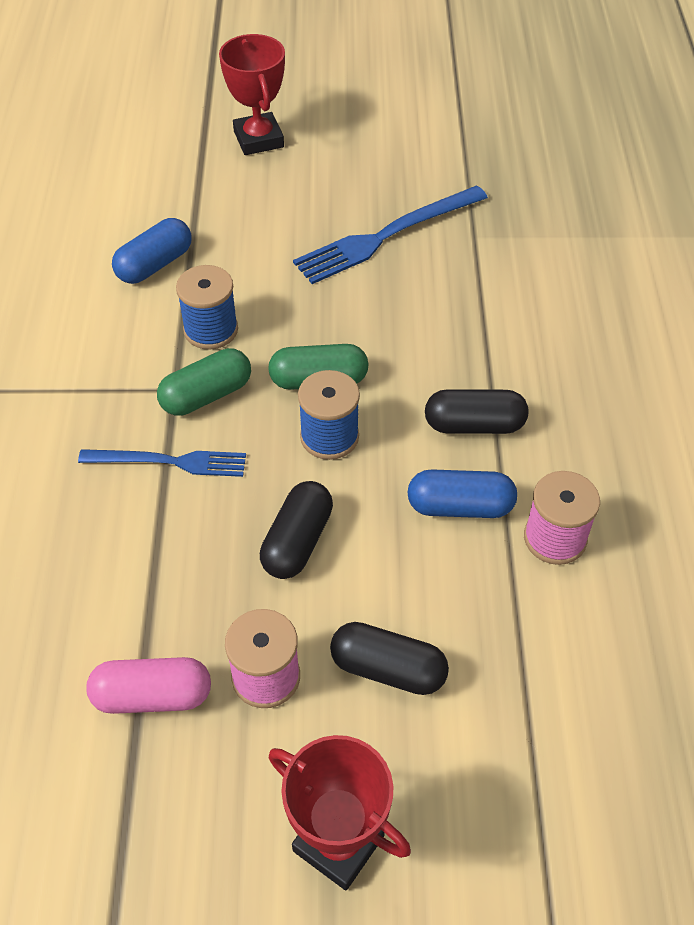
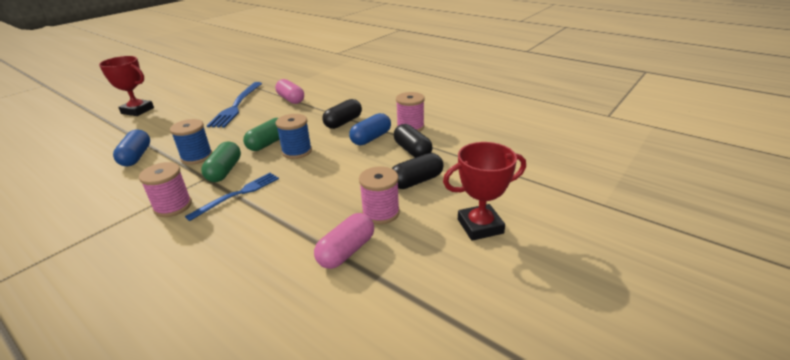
camera: 50 degrees left, 20 degrees down
black capsule [260,481,333,579] -> black capsule moved to [394,124,433,158]
none -> pink spool [139,162,192,217]
none -> pink capsule [275,79,304,104]

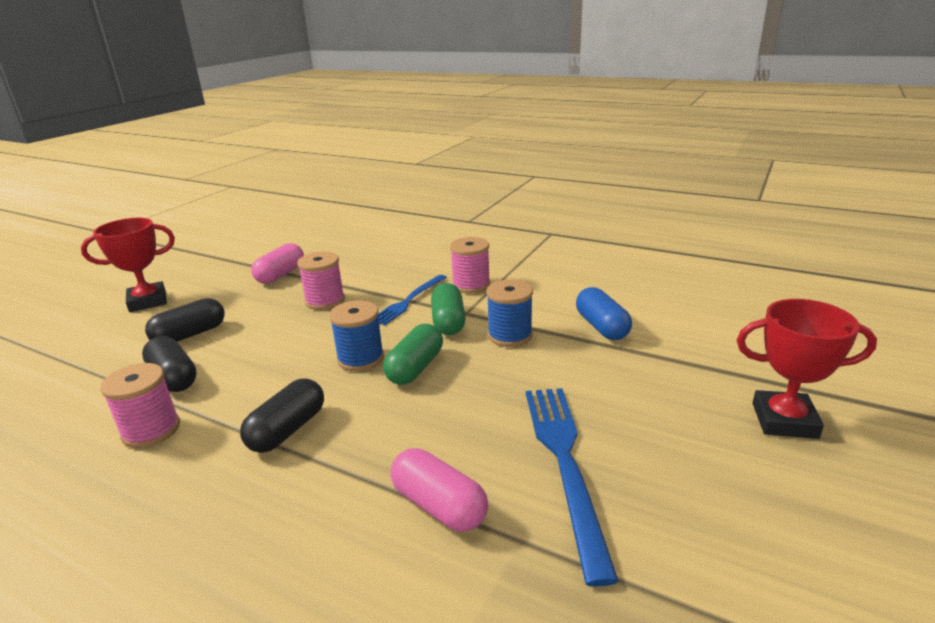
camera: 170 degrees right, 5 degrees down
blue capsule [349,113,391,145] -> none
pink spool [359,166,400,225] -> pink spool moved to [297,252,345,310]

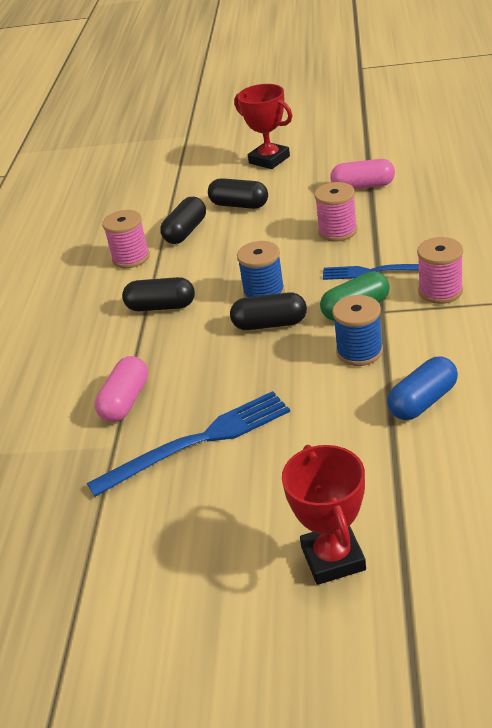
camera: 70 degrees right, 10 degrees up
green capsule [383,324,443,385] -> black capsule [230,292,307,330]

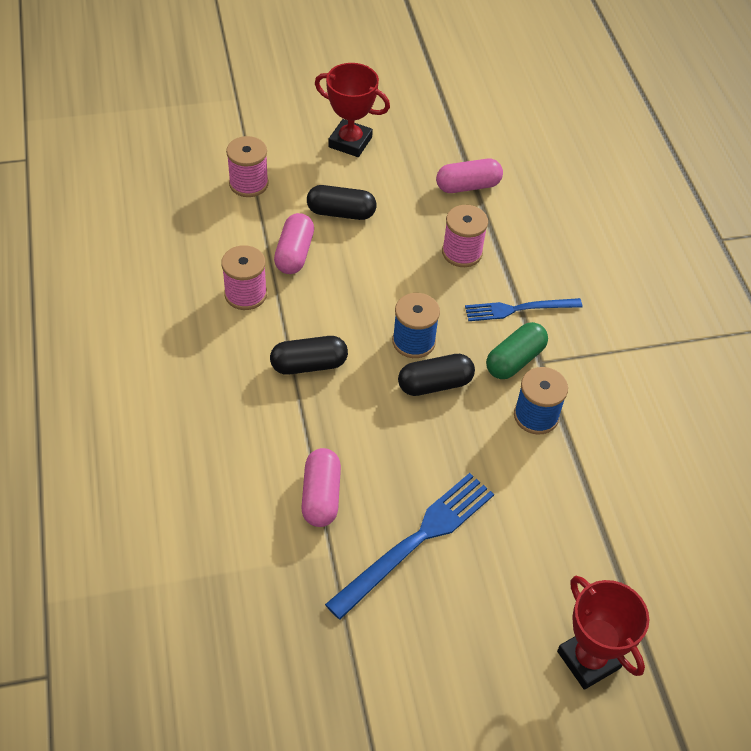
camera: 25 degrees left, 15 degrees up
black capsule [160,197,206,244] -> pink capsule [274,213,314,274]
blue capsule [387,357,458,420] -> none
pink spool [417,237,463,304] -> pink spool moved to [226,136,269,197]

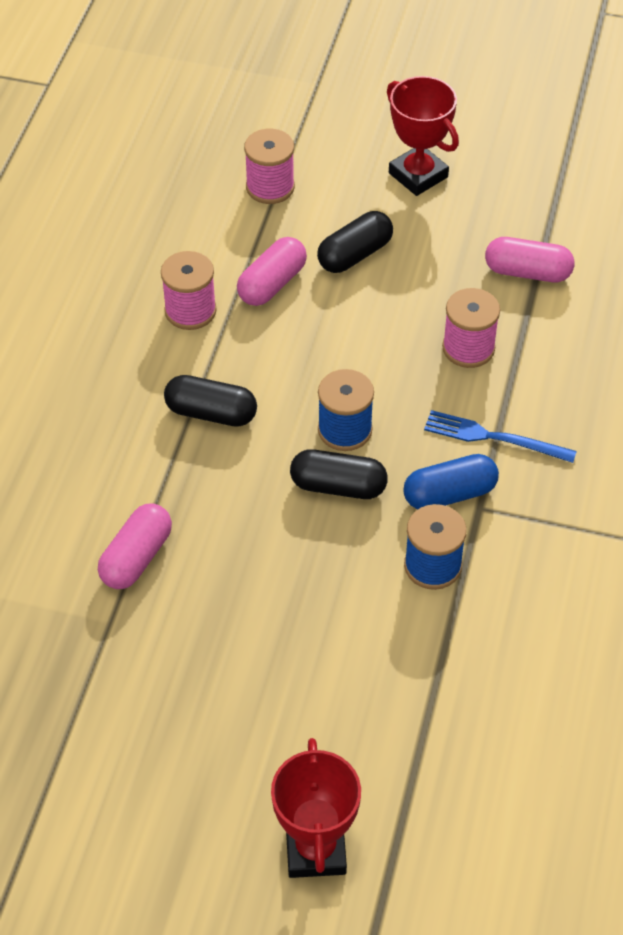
camera: 30 degrees right, 0 degrees up
black capsule [307,185,376,220] -> black capsule turned 75 degrees counterclockwise [317,211,393,273]
blue fork [325,473,494,620] -> none
green capsule [486,322,548,379] -> blue capsule [403,454,499,509]

